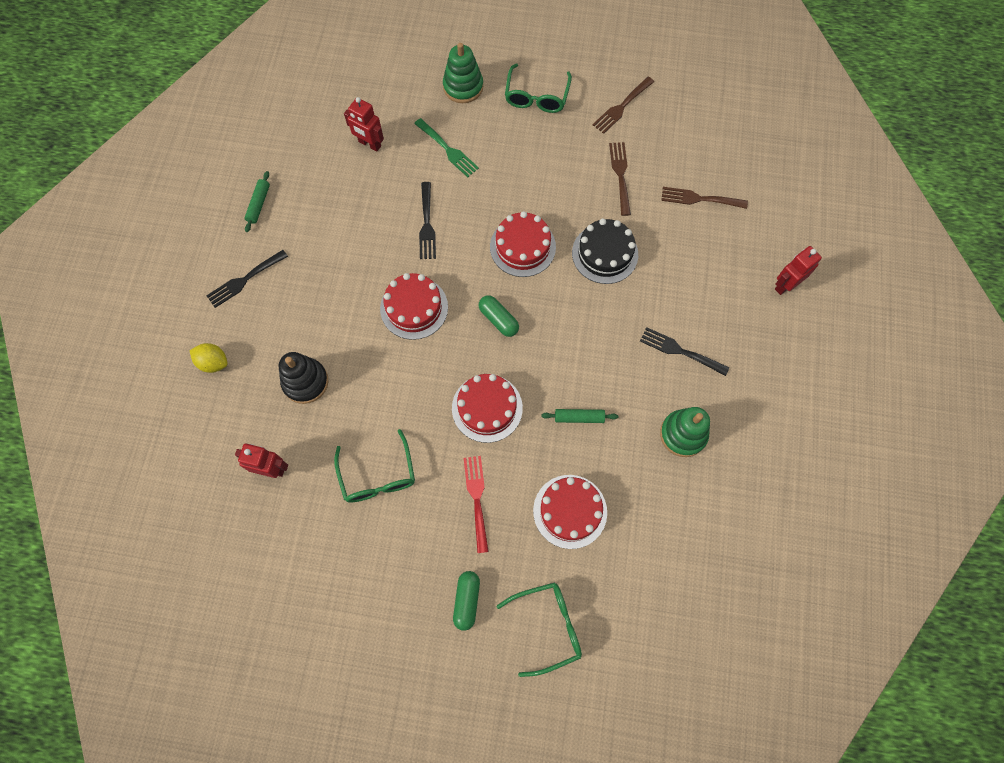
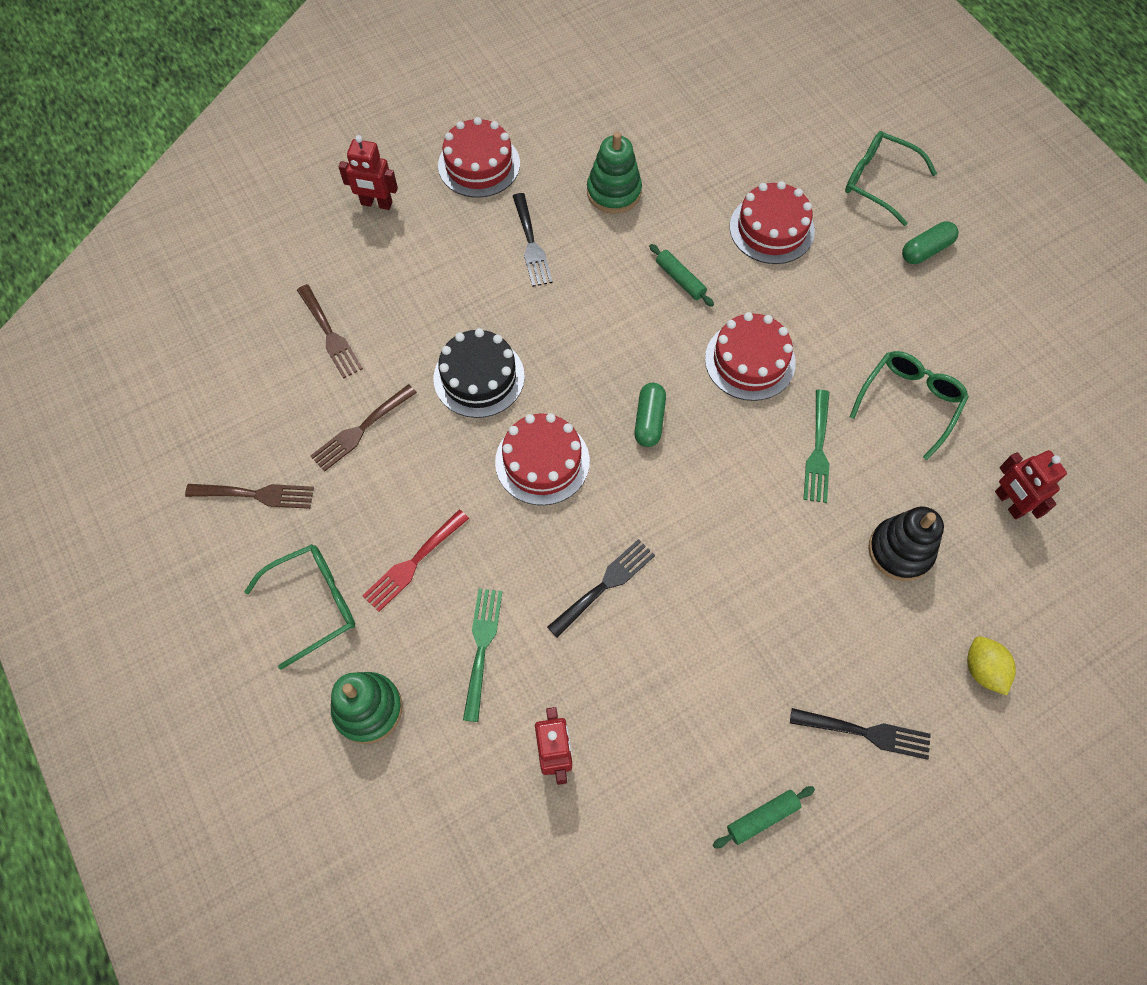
camera: 130 degrees left, 5 degrees down
red cake [380,273,448,340] -> red cake moved to [438,117,520,198]
red fork [464,456,489,553] -> red fork moved to [362,510,469,612]
none -> green fork [803,390,830,503]

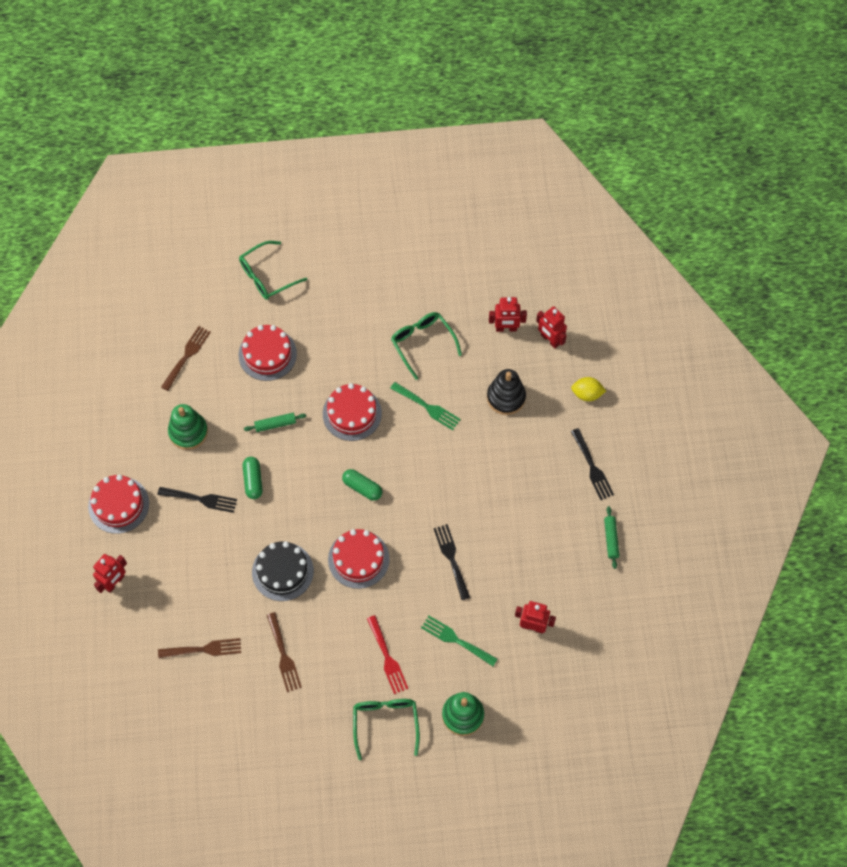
camera: 65 degrees left, 0 degrees up
brown fork [185,484,314,509] -> brown fork moved to [161,326,211,391]
black fork [790,708,931,760] -> black fork turned 120 degrees clockwise [571,428,614,500]
green capsule [902,221,958,264] -> green capsule moved to [243,457,263,499]
none -> red robot [536,306,567,349]

